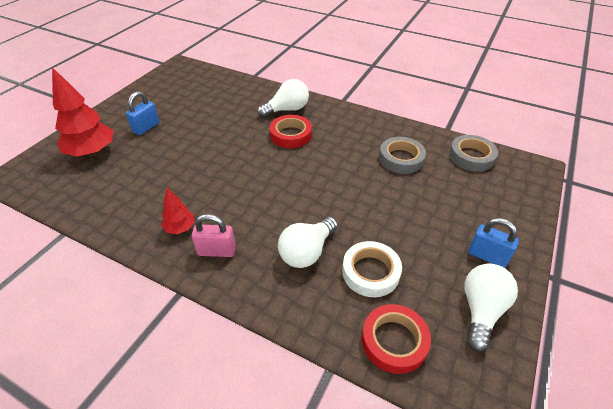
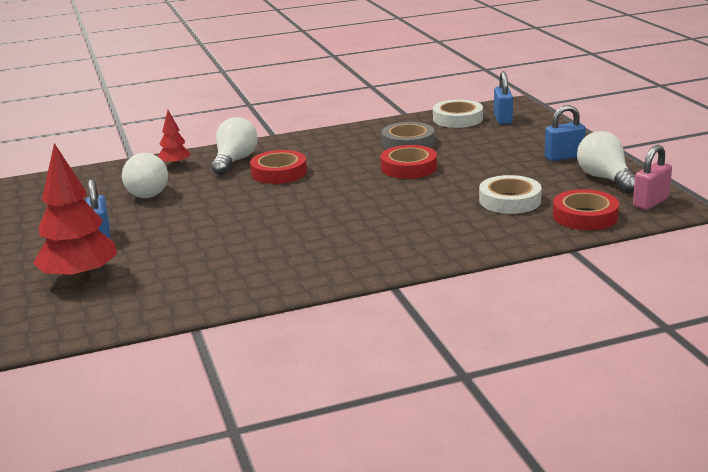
camera: 45 degrees left, 20 degrees down
red tree [161,188,195,234] -> red tree moved to [158,110,191,167]
pink padlock [192,214,236,257] -> pink padlock moved to [633,145,672,210]
white light bulb [278,217,338,268] -> white light bulb moved to [122,153,168,198]
grey tape [449,135,498,172] -> white tape [433,99,483,128]
none -> red tape [380,145,437,179]
none -> blue padlock [494,71,513,125]

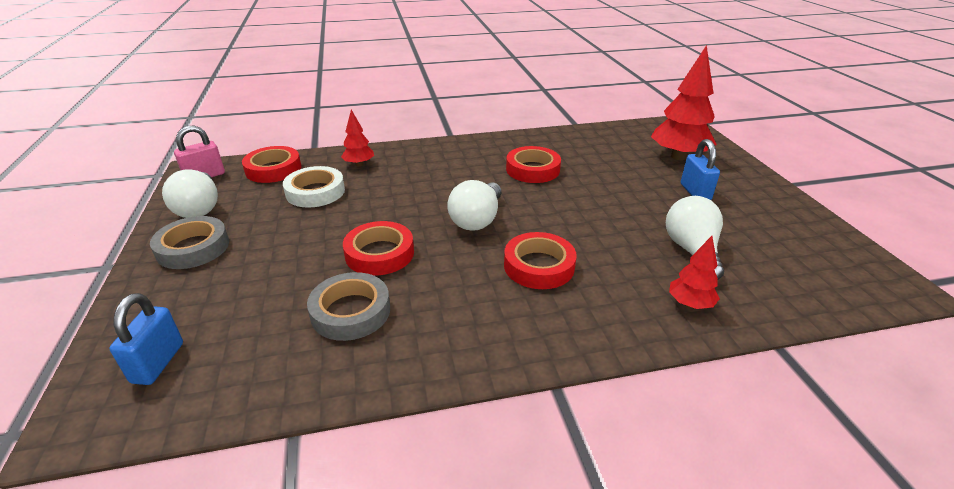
camera: 175 degrees left, 10 degrees up
white light bulb [211,117,258,175] -> white light bulb moved to [447,180,501,231]
white tape [433,99,483,128] -> none
blue padlock [545,105,586,161] -> grey tape [150,216,229,269]
none -> red tree [341,110,374,166]
none -> red tape [506,146,561,183]

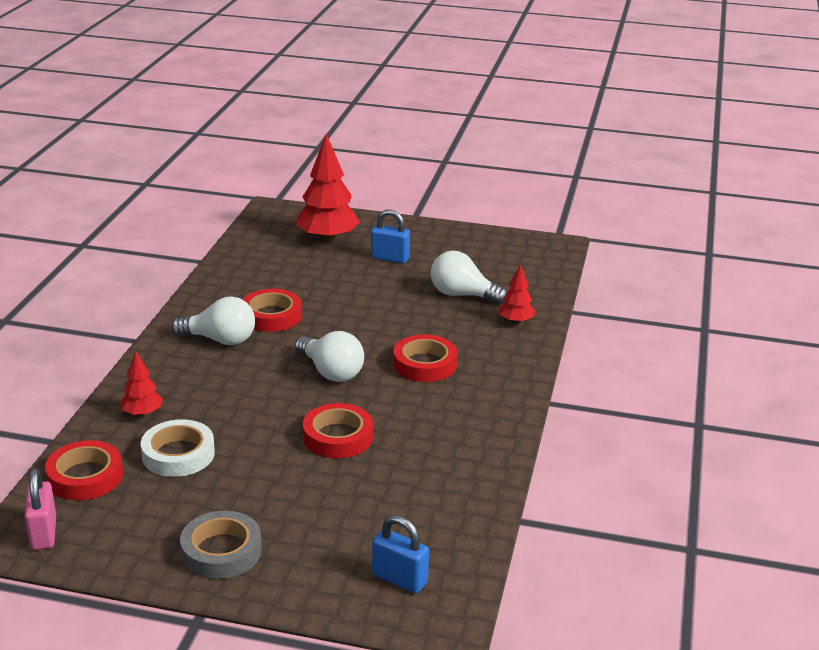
camera: 65 degrees left, 5 degrees down
white light bulb [162,169,218,218] -> white light bulb moved to [171,296,255,345]
grey tape [307,272,390,341] -> none

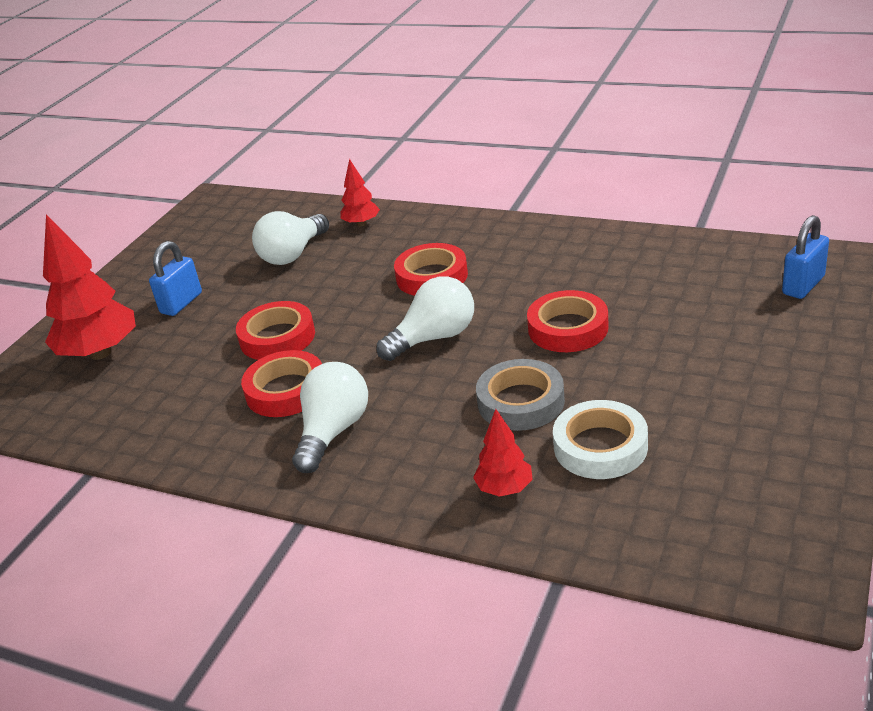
camera: 75 degrees left, 5 degrees up
pink padlock [25,468,56,550] -> none
red tape [45,440,123,500] -> red tape moved to [236,301,315,360]
grey tape [180,511,262,579] -> grey tape moved to [476,359,565,431]

